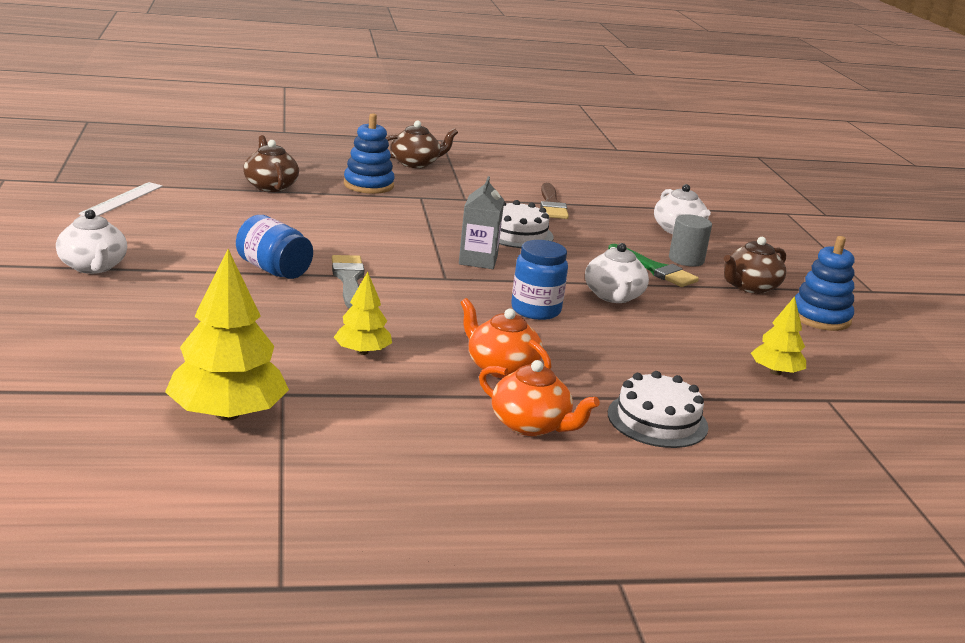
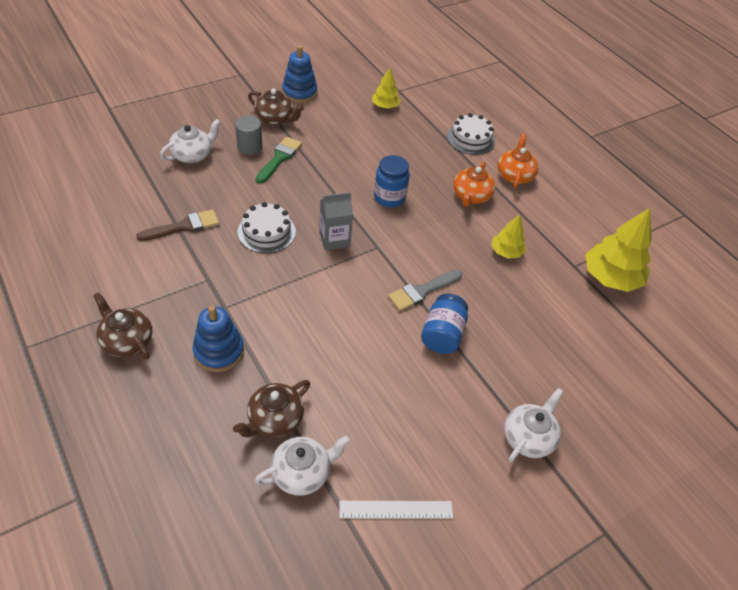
camera: 115 degrees left, 25 degrees up
white teapot [585,243,649,303] -> white teapot moved to [255,435,350,496]

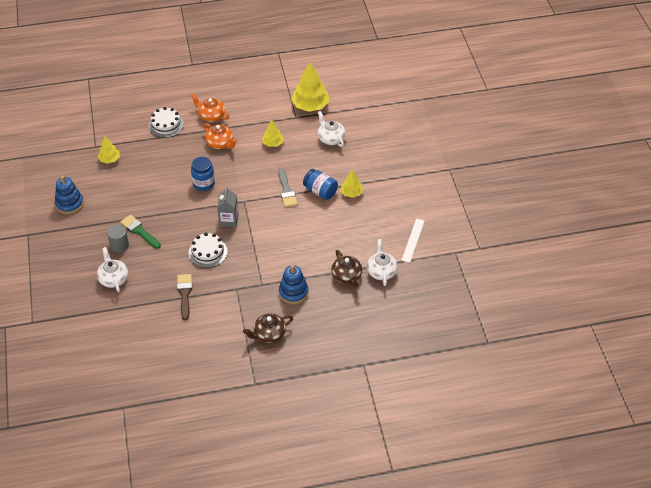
camera: 65 degrees left, 0 degrees up
brown teapot [248,88,304,125] -> none
white teapot [504,388,564,462] -> white teapot moved to [318,111,345,147]
none -> yellow tree [341,170,363,198]

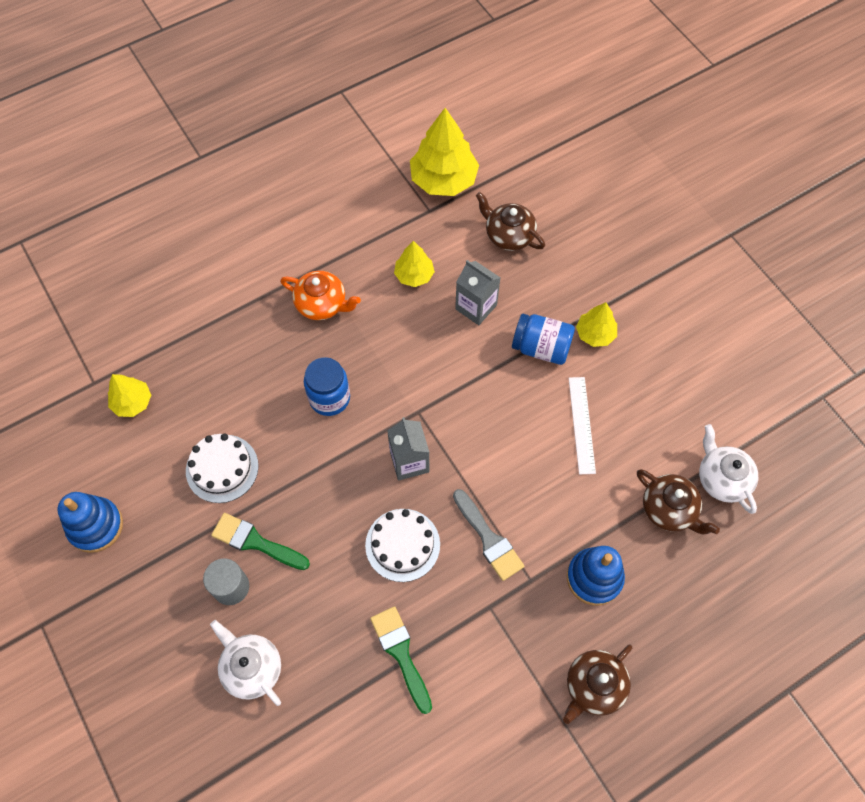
camera: 20 degrees left, 15 degrees up
white cake [149,107,184,138] -> white cake moved to [186,433,259,503]
brown brush [177,274,192,320] -> green brush [370,606,432,714]
orange teapot [191,94,229,122] -> none
grey brush [278,168,298,207] -> grey brush moved to [453,489,524,581]
white teapot [318,111,345,147] -> brown teapot [476,192,545,251]
white ruler [401,219,425,263] -> white ruler moved to [569,377,596,474]
none -> grey carton [455,260,500,325]

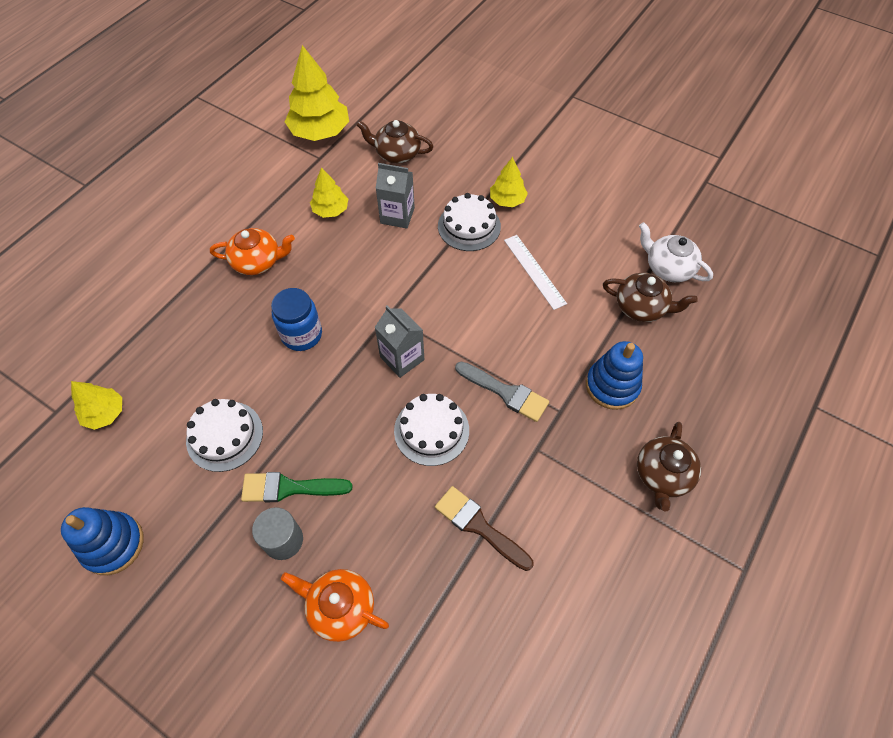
camera: 25 degrees left, 5 degrees down
white teapot [210,620,281,706] -> orange teapot [281,569,389,642]
green brush [370,606,432,714] -> brown brush [435,486,534,571]
blue jar [512,314,575,365] -> white cake [438,193,501,251]

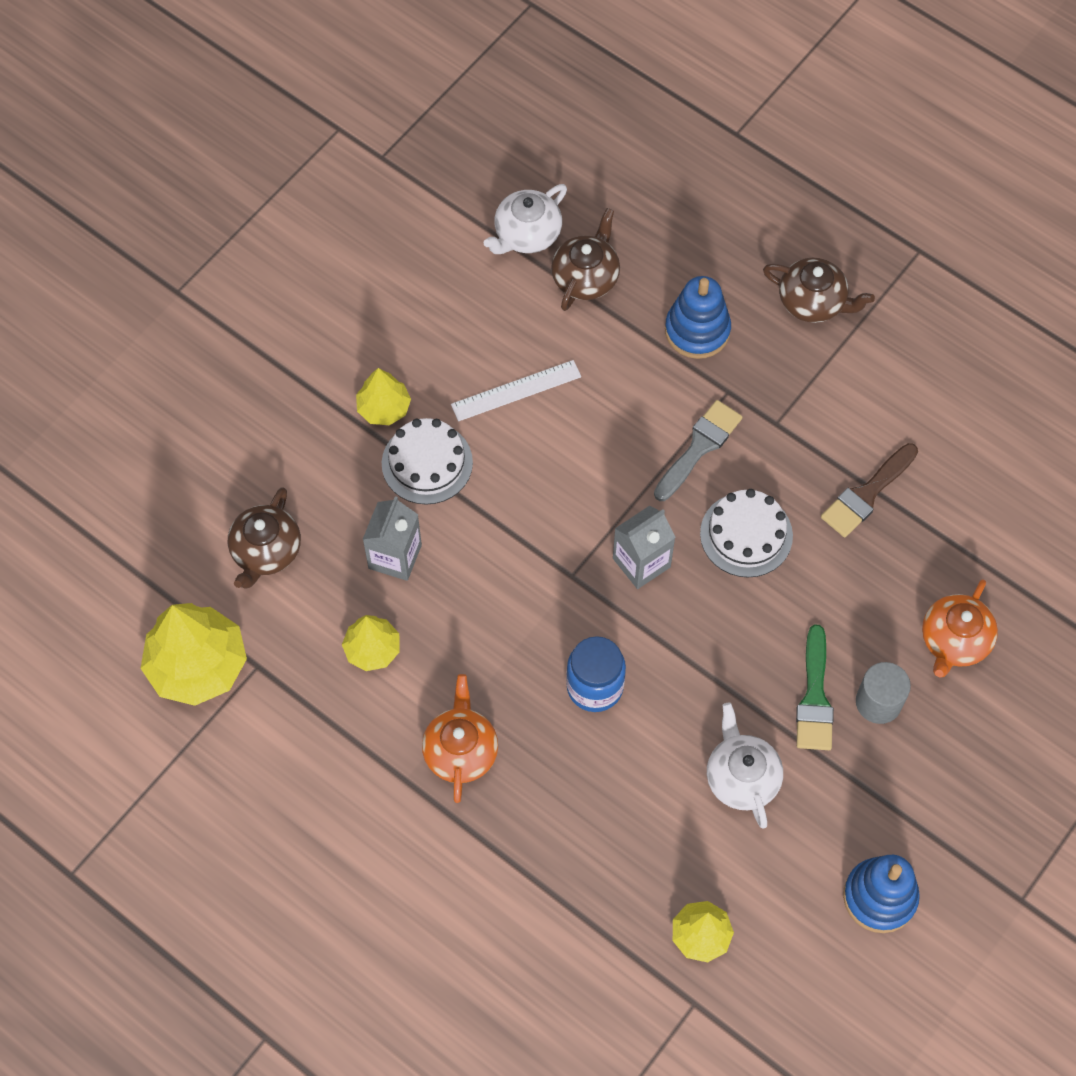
camera: 85 degrees left, 5 degrees up
white cake [186,399,263,472] -> white teapot [707,703,783,828]

